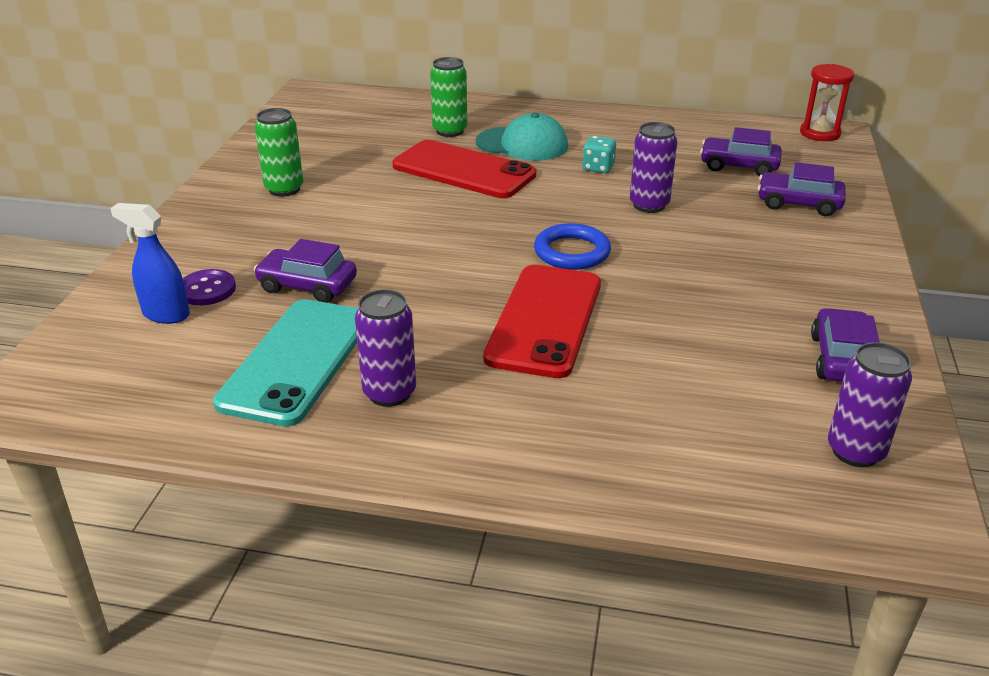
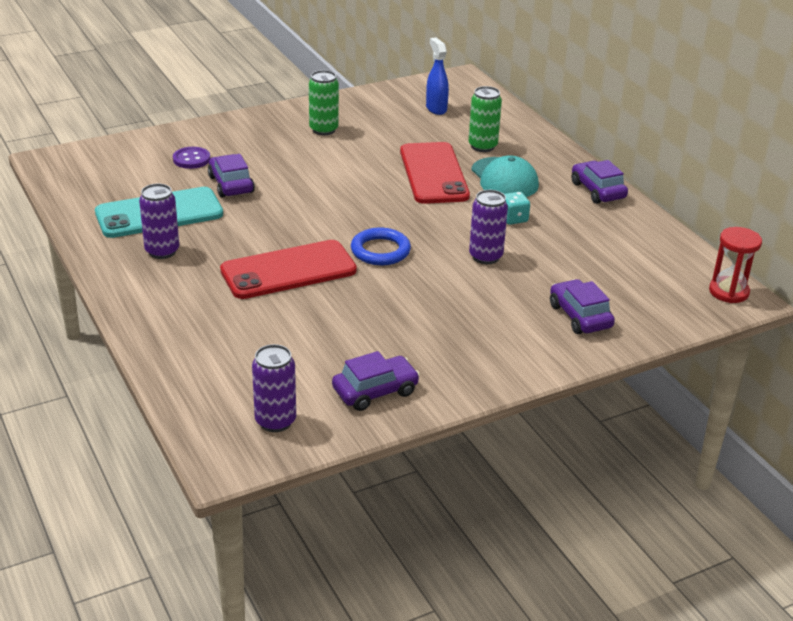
camera: 50 degrees right, 0 degrees up
blue spray bottle [110,203,190,324] -> blue spray bottle moved to [426,38,449,115]
purple car [700,127,782,176] -> purple car moved to [572,160,628,204]

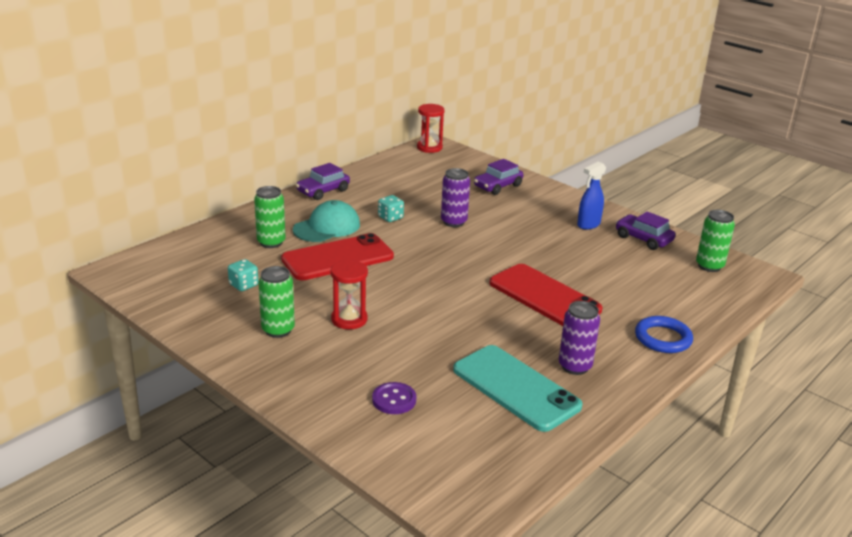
camera: 110 degrees left, 5 degrees down
purple car [208,154,255,197] -> none
purple can [252,344,296,432] -> green can [696,210,735,272]
blue ring [351,228,411,265] -> blue ring moved to [635,316,693,353]
blue spray bottle [426,38,449,115] -> blue spray bottle moved to [577,161,606,230]
none -> turquoise dice [228,259,259,291]
none -> red hourglass [330,260,368,329]

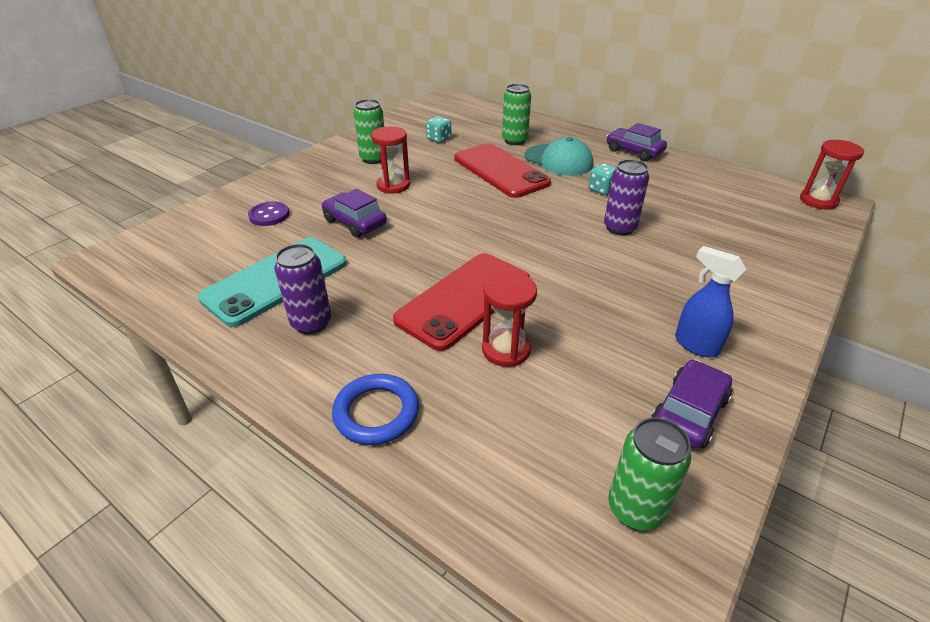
camera: 85 degrees right, 10 degrees up
purple car [474,159,523,195] -> purple car moved to [322,189,387,238]
none -> red hourglass [482,272,537,367]

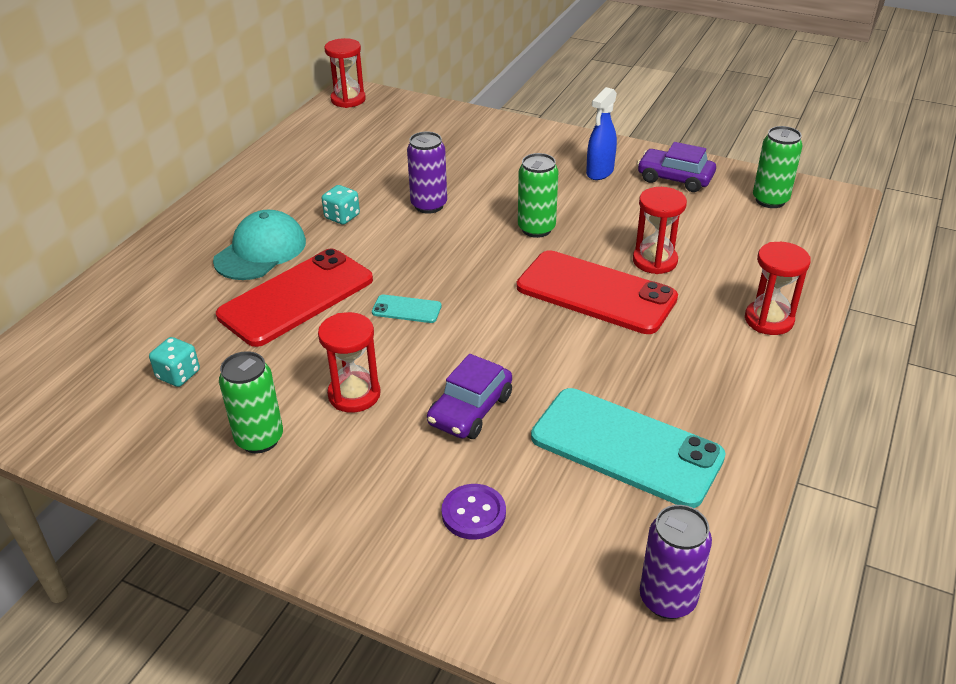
camera: 100 degrees left, 0 degrees up
purple can [275,244,331,334] -> purple can moved to [640,505,712,619]
blue ring [332,374,419,445] -> red hourglass [745,242,811,335]
green can [502,84,531,145] -> green can moved to [518,153,559,238]
purple car [607,123,667,161] -> none
none -> turquoise phone [372,295,442,323]

